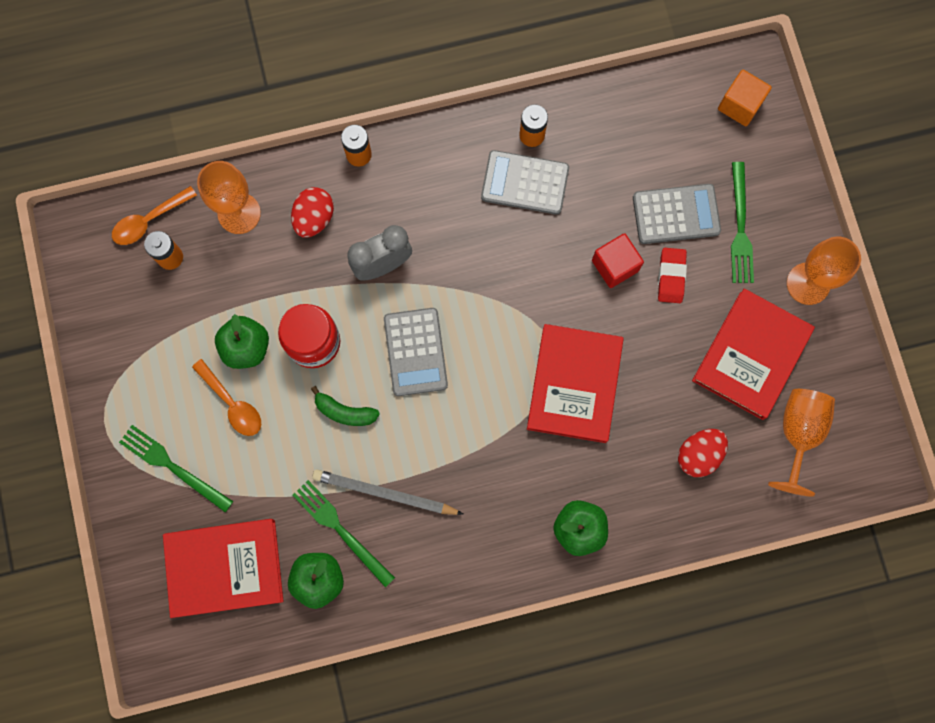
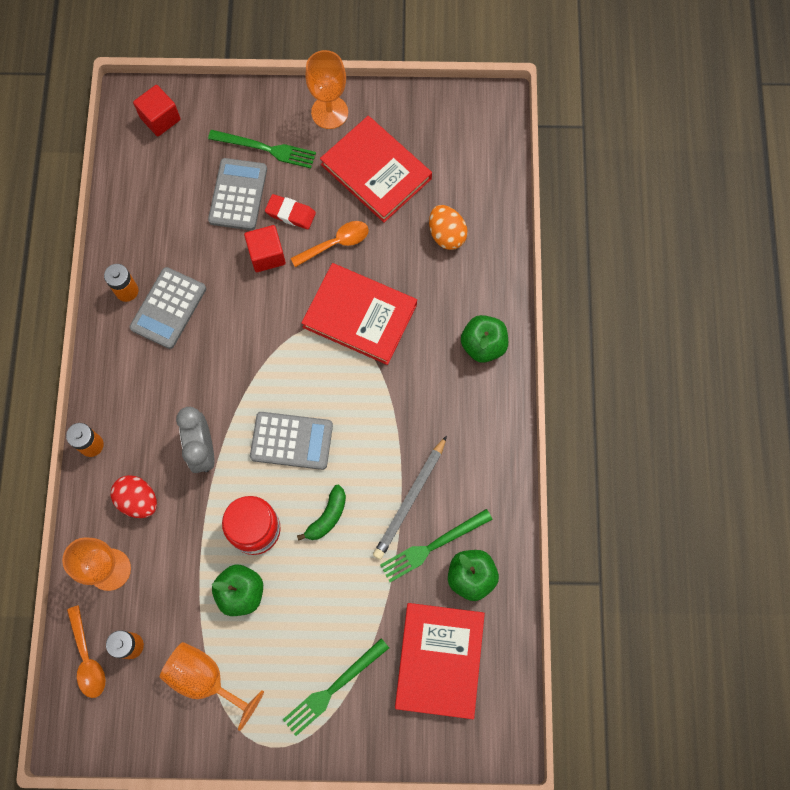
camera: 75 degrees left, 5 degrees down
orange spoon [192,359,261,436] -> orange spoon moved to [290,221,369,267]
red egg [678,429,728,477] -> orange egg [429,205,467,250]
orange cube [718,70,772,126] -> red cube [133,85,181,137]
orange goblet [768,389,835,497] -> orange goblet moved to [160,642,264,731]

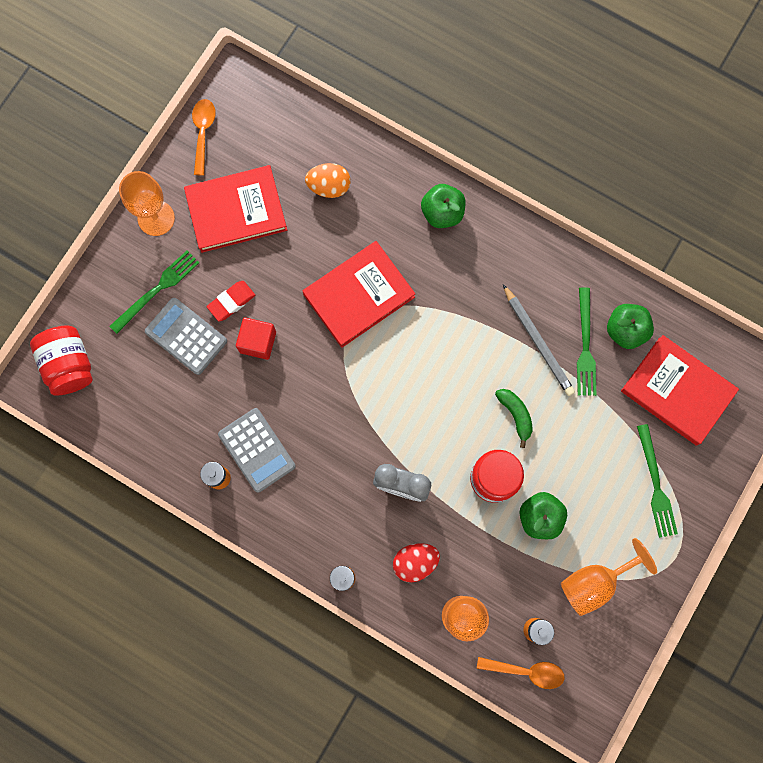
camera: 60 degrees left, 5 degrees up
red cube [133,85,181,137] -> red jar [30,325,93,396]
grey calculator [250,412,333,470] -> none
orange spoon [290,221,369,267] -> orange spoon moved to [192,99,216,176]

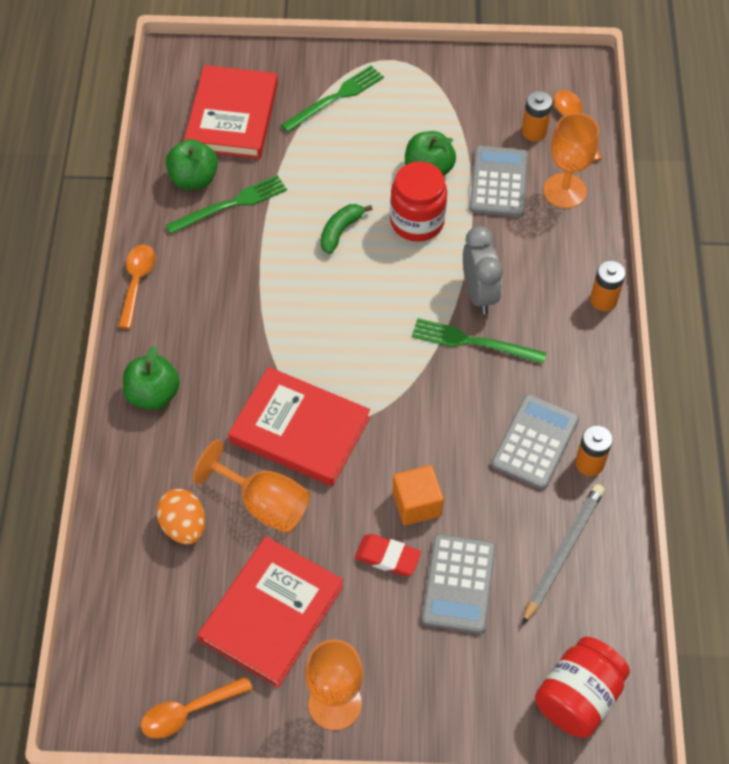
camera: 120 degrees left, 20 degrees down
green fork [109,250,200,334] -> green fork moved to [412,318,546,364]
red book [184,165,287,253] -> red book turned 75 degrees clockwise [198,536,344,688]
red cube [236,317,276,360] -> orange cube [393,465,444,525]
red egg [393,543,440,582] -> none
grey pencil [503,284,575,396] -> grey pencil moved to [522,484,605,625]
orange goblet [561,538,657,616] -> orange goblet moved to [193,440,310,533]
none -> orange spoon [118,244,156,329]
none -> grey calculator [470,146,528,217]

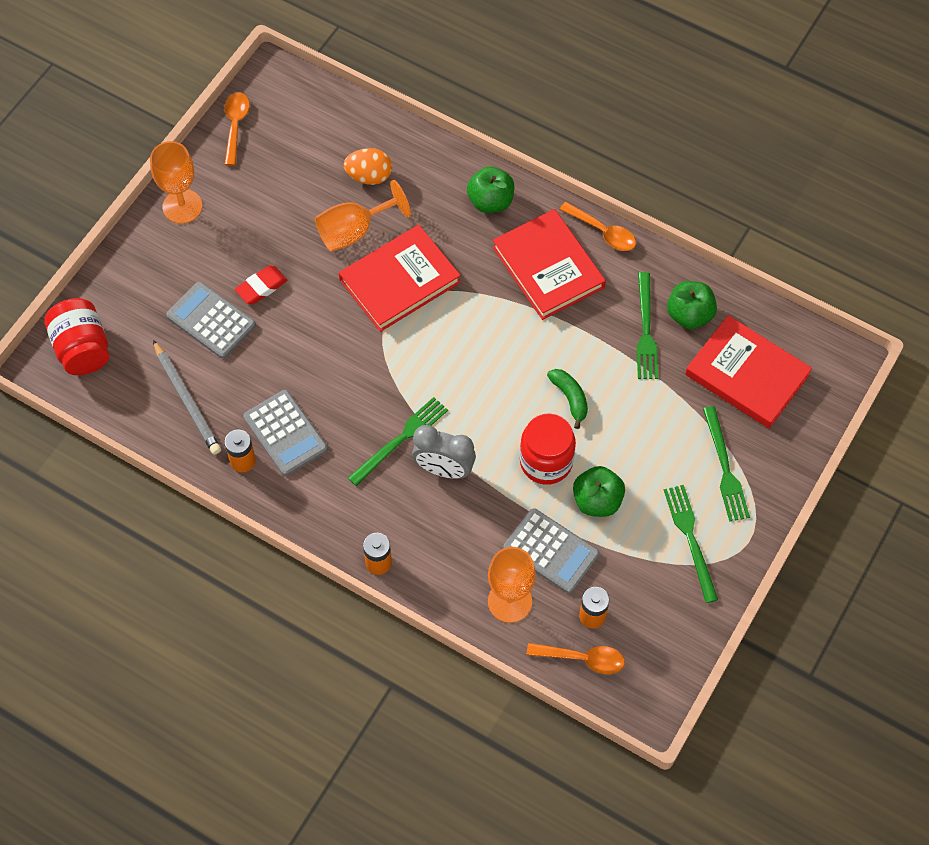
camera: 120 degrees right, 5 degrees up
red book [198,536,344,688] -> red book moved to [493,209,606,320]
orange cube [393,465,444,525] -> none
none -> green fork [664,485,718,603]

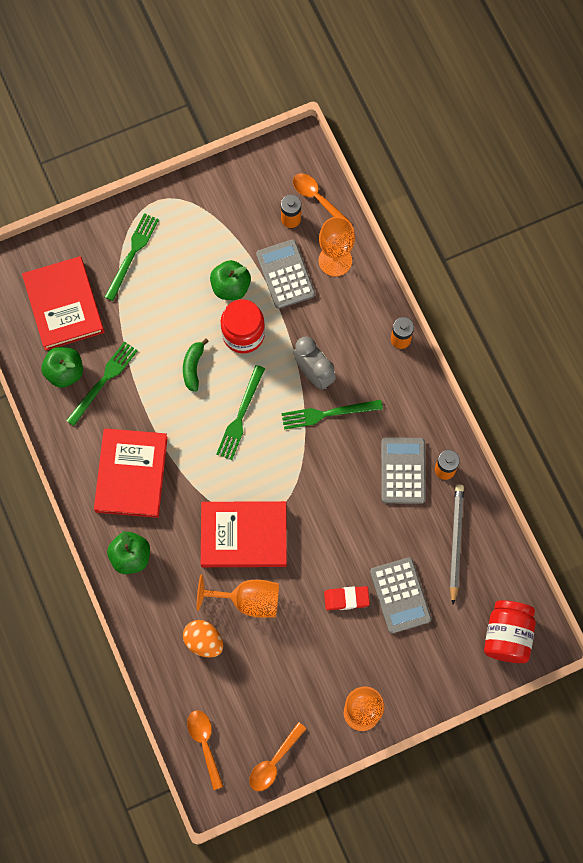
camera: 145 degrees left, 10 degrees up
orange spoon [559,202,636,251] -> orange spoon moved to [187,710,224,790]
green fork [664,485,718,603] -> green fork moved to [216,365,265,460]

